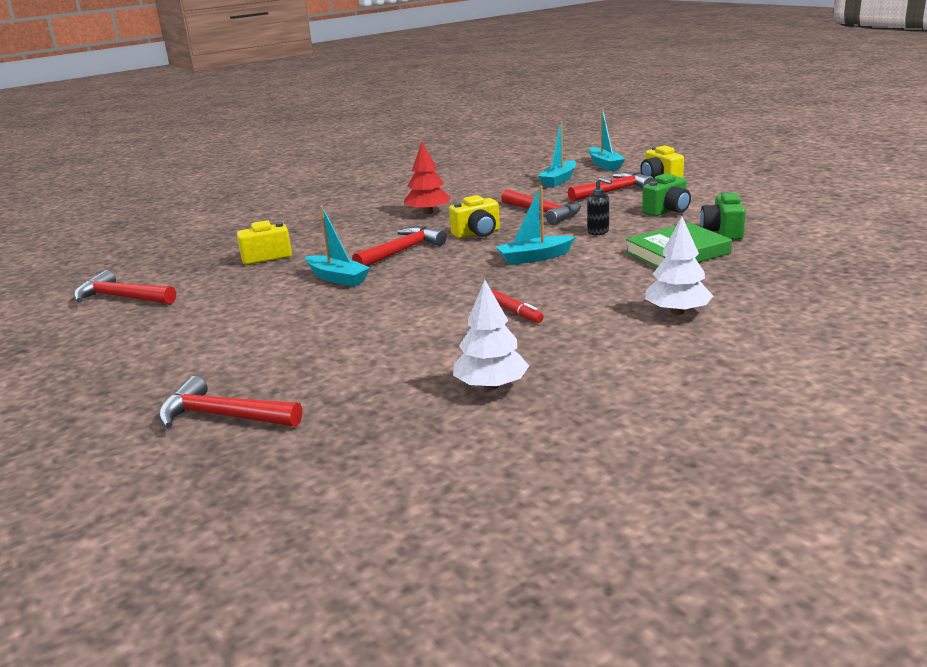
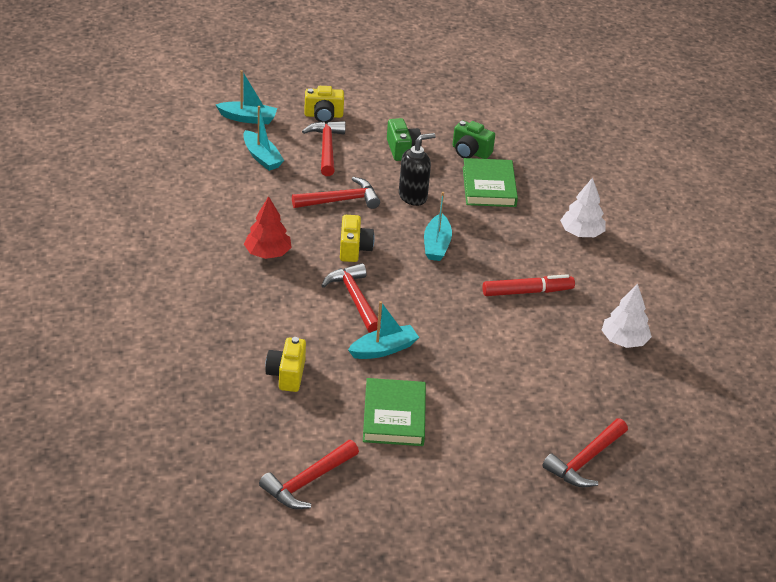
camera: 70 degrees left, 15 degrees up
red marker [492,290,544,323] -> red marker [482,274,575,296], size x1.61
black soap dispenser [587,178,612,235] -> black soap dispenser [399,133,436,206], size x1.55
none -> green book [363,378,426,446]

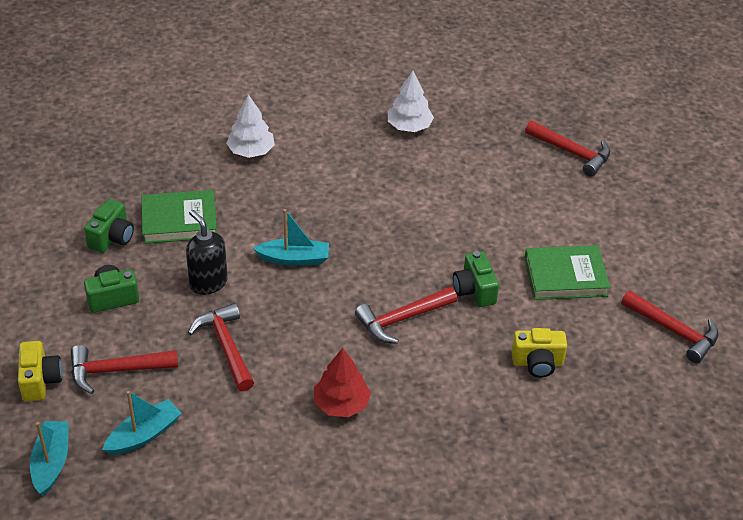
camera: 95 degrees left, 5 degrees up
yellow camera [340,215,375,262] -> none
turquoise boat [348,301,419,359] -> green camera [453,251,499,307]
red marker [482,274,575,296] -> none

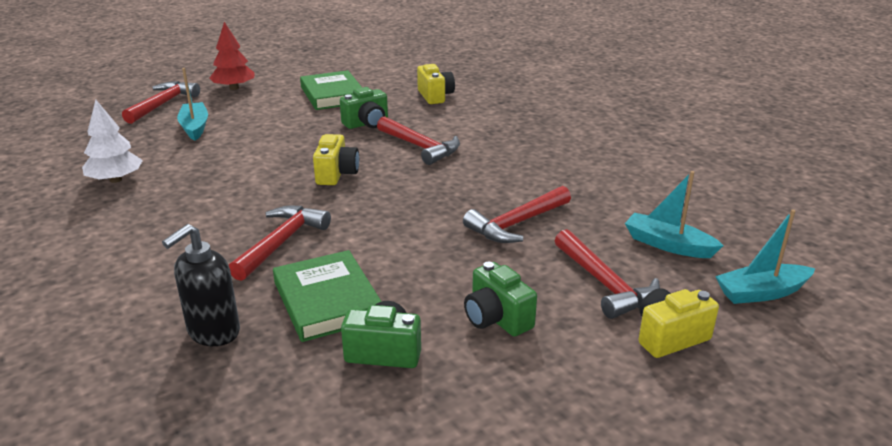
camera: 105 degrees left, 15 degrees down
black soap dispenser [186,210,228,295] -> black soap dispenser moved to [162,224,240,346]
white tree [226,94,275,158] -> none
turquoise boat [253,209,329,266] -> turquoise boat moved to [177,68,208,140]
red tree [314,348,371,417] -> red tree moved to [210,22,255,90]
red hammer [621,290,719,363] -> red hammer moved to [229,206,331,281]
none -> yellow camera [313,134,359,185]

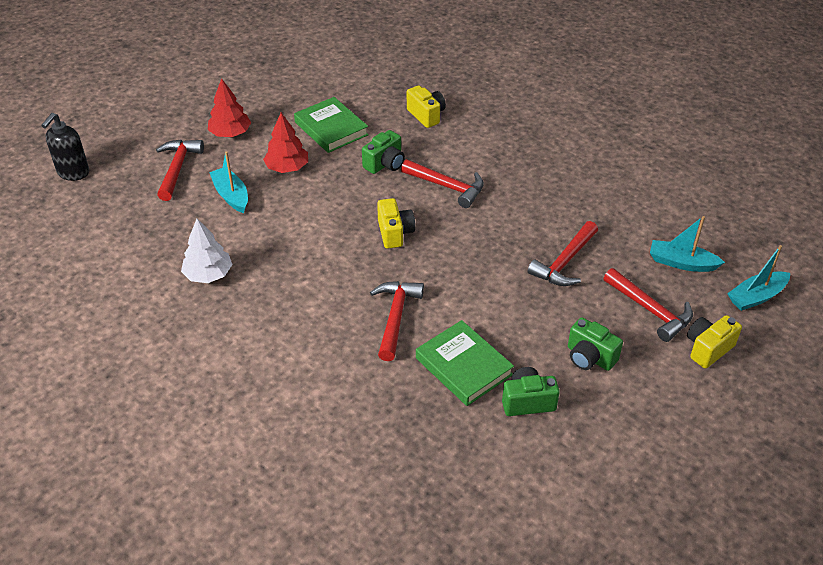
camera: 15 degrees left, 15 degrees up
black soap dispenser [162,224,240,346] -> black soap dispenser moved to [41,113,89,181]
none -> red tree [263,113,308,173]

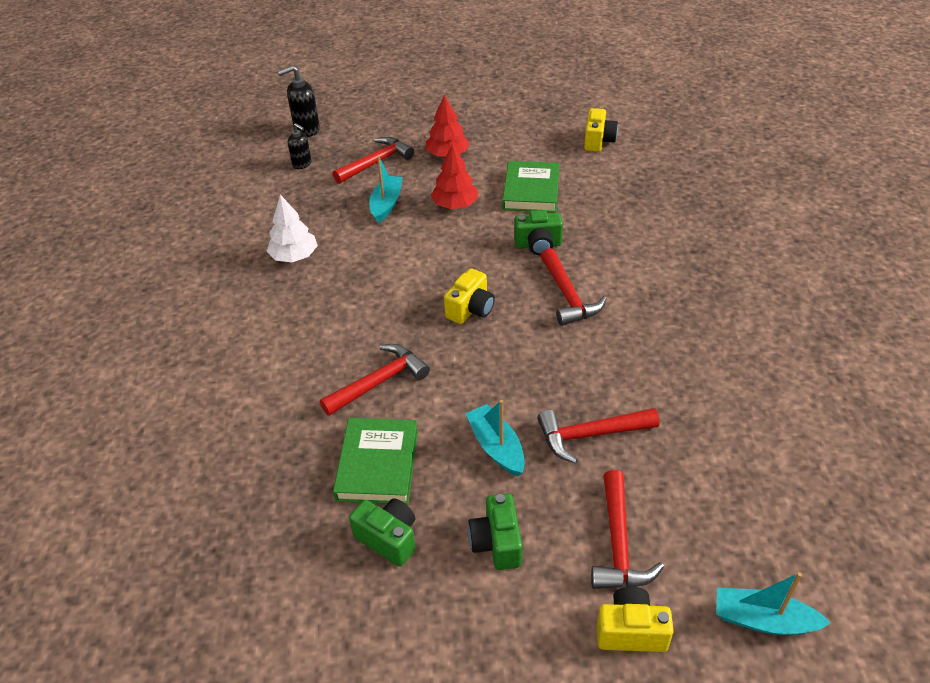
camera: 45 degrees right, 0 degrees up
yellow camera [407,86,446,128] -> yellow camera moved to [584,108,618,152]
turquoise boat [650,216,725,272] -> turquoise boat moved to [465,400,525,476]
none -> black soap dispenser [288,123,312,169]

